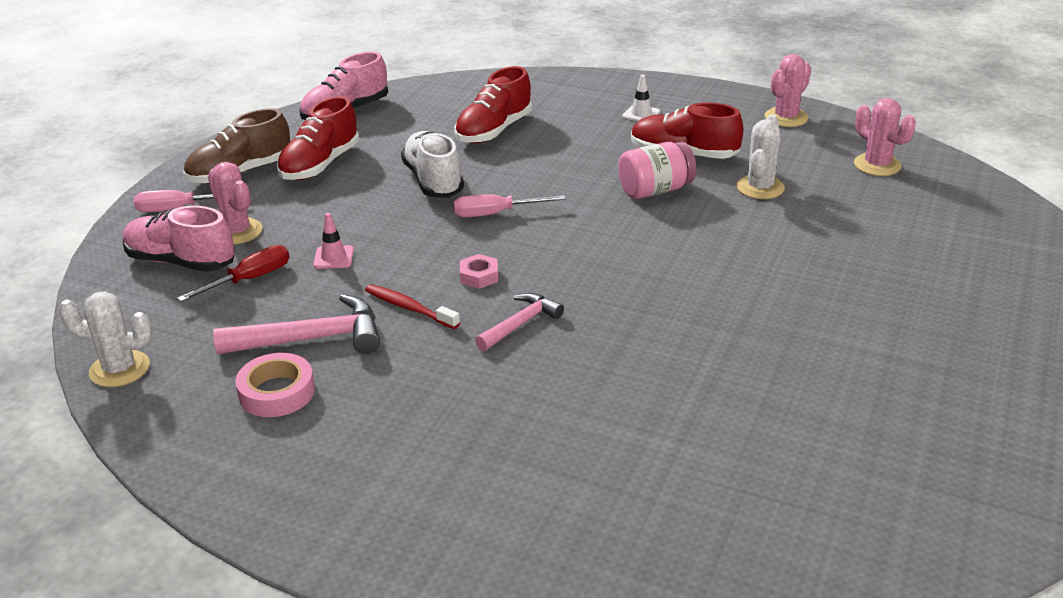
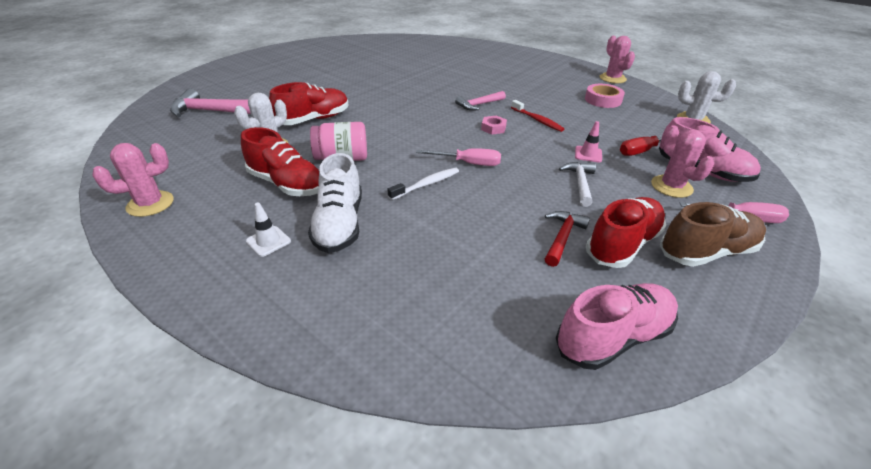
camera: 165 degrees left, 5 degrees up
pink hammer [213,294,380,354] -> pink hammer moved to [170,89,251,117]
white shoe [401,131,464,198] -> white shoe moved to [308,153,362,253]
red shoe [454,66,532,144] -> red shoe moved to [269,82,349,125]
pink cactus [854,98,916,176] -> pink cactus moved to [600,36,635,83]
none -> white toothbrush [387,168,459,200]
none -> red hammer [545,211,590,267]
none -> white hammer [559,162,596,207]

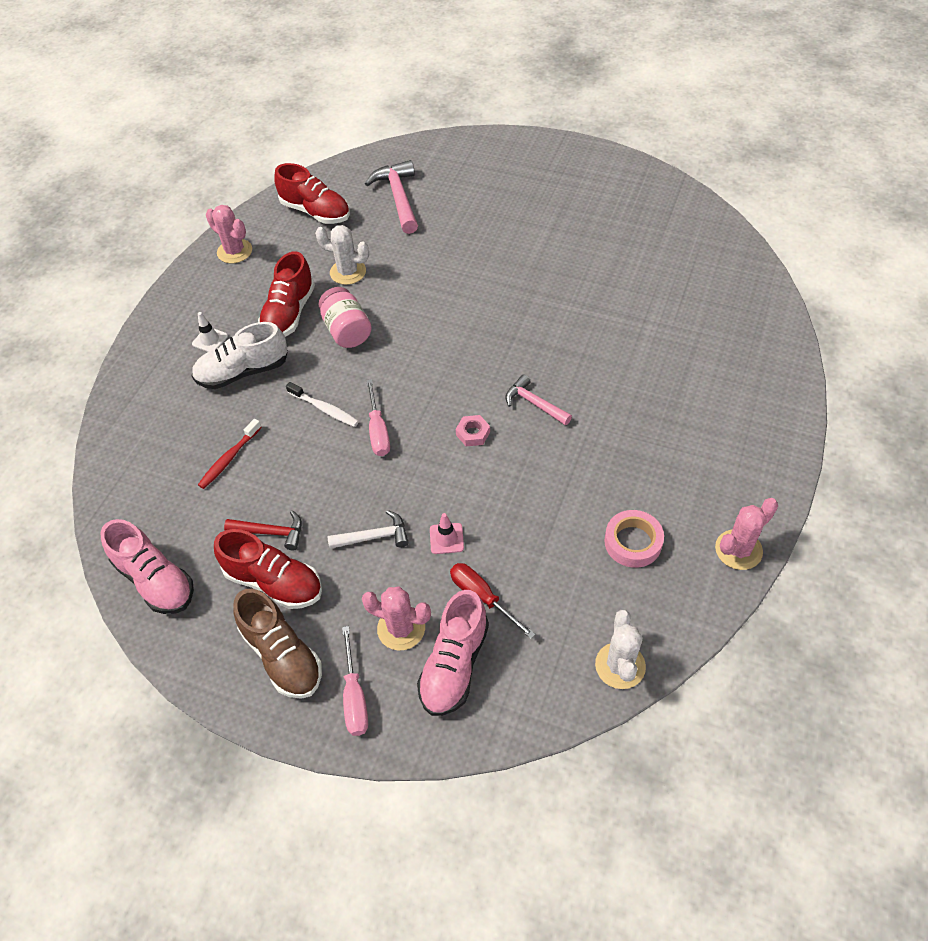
camera: 75 degrees right, 15 degrees up
red shoe [269,82,349,125] -> red shoe moved to [274,163,350,224]
red toothbrush [511,100,565,132] -> red toothbrush moved to [198,419,262,489]
pink cactus [651,125,714,198] -> pink cactus turned 60 degrees clockwise [362,586,431,651]

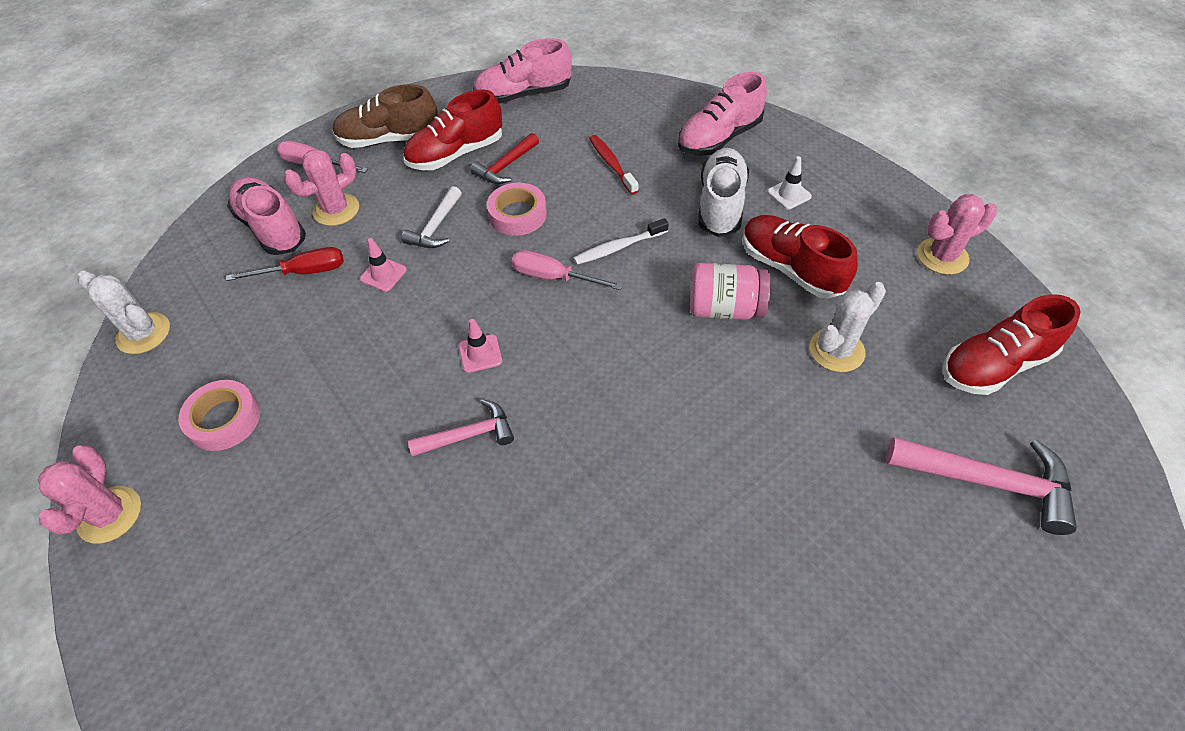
camera: 120 degrees right, 0 degrees up
pink nut [456,415,490,446] -> pink traffic cone [459,319,502,373]
none -> pink tape [487,183,547,236]
none -> pink shoe [678,72,767,156]

